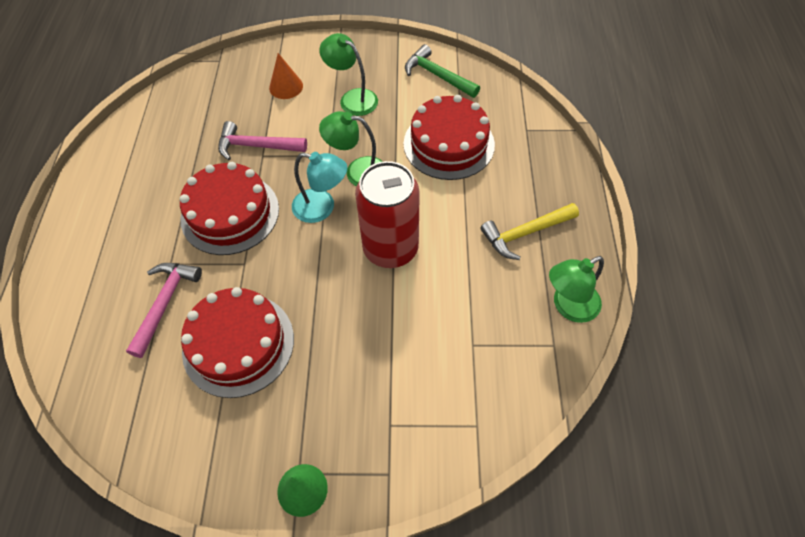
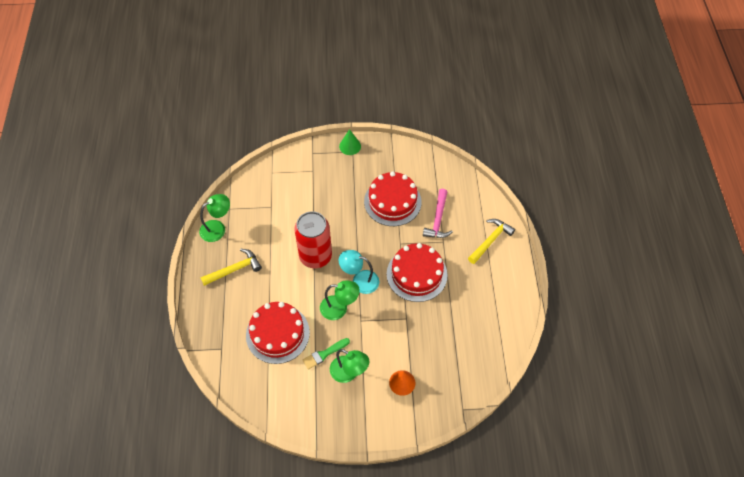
camera: 175 degrees right, 0 degrees up
pink hammer [218,121,307,160] -> none
green hammer [405,44,480,98] -> none
none -> green brush [303,338,350,370]
none -> yellow hammer [468,219,515,264]

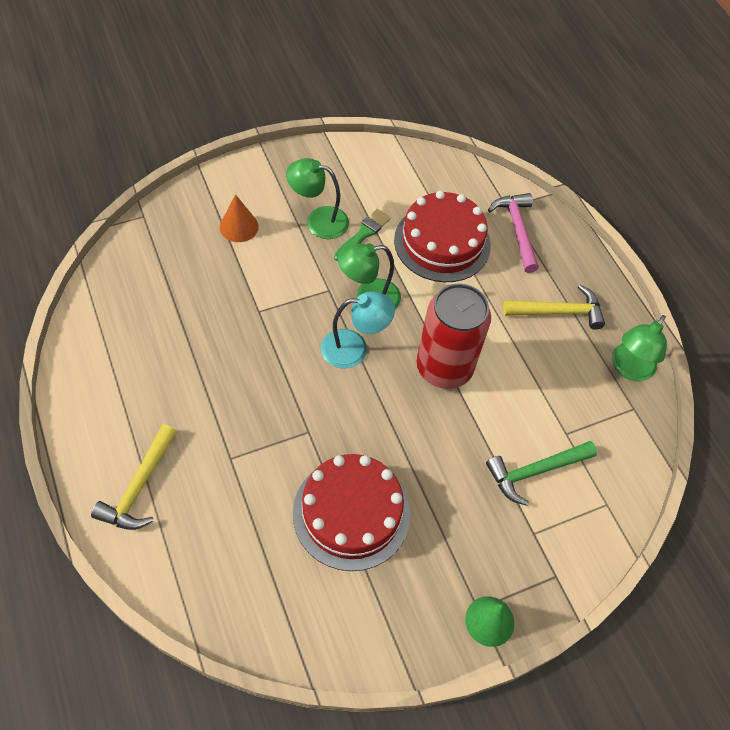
camera: 155 degrees right, 0 degrees up
yellow hammer [200,249,262,286] -> yellow hammer turned 135 degrees counterclockwise [503,285,605,330]
red cake [387,243,448,302] -> none
pink hammer [423,189,453,238] -> pink hammer moved to [488,193,539,273]
none -> green hammer [486,441,597,506]

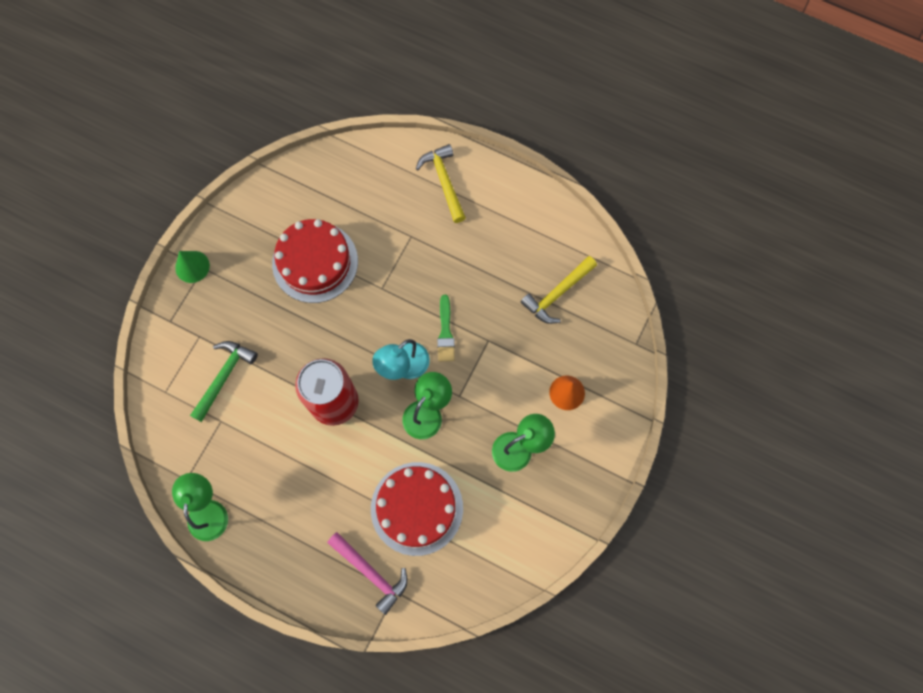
camera: 145 degrees right, 15 degrees up
green brush [334,209,390,261] -> green brush moved to [437,295,455,361]
yellow hammer [503,285,605,330] -> yellow hammer moved to [520,256,597,324]

